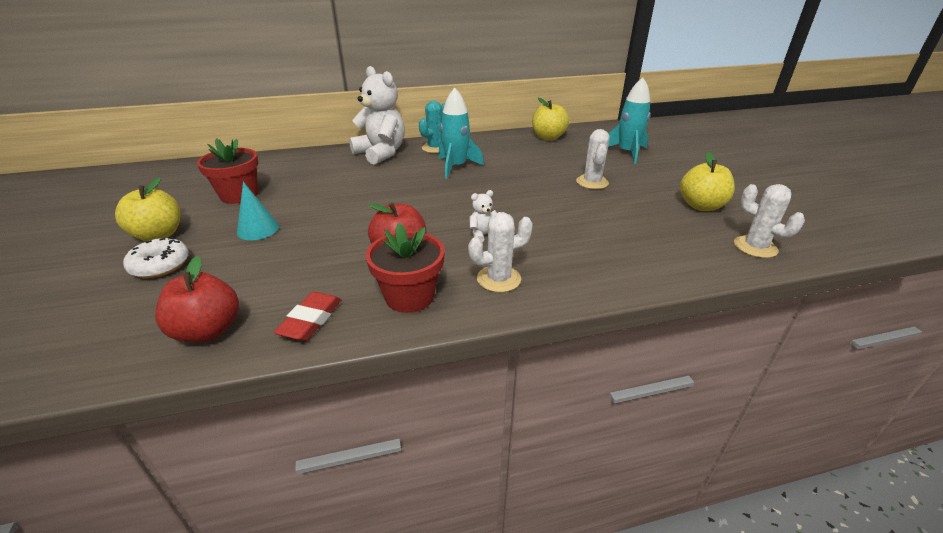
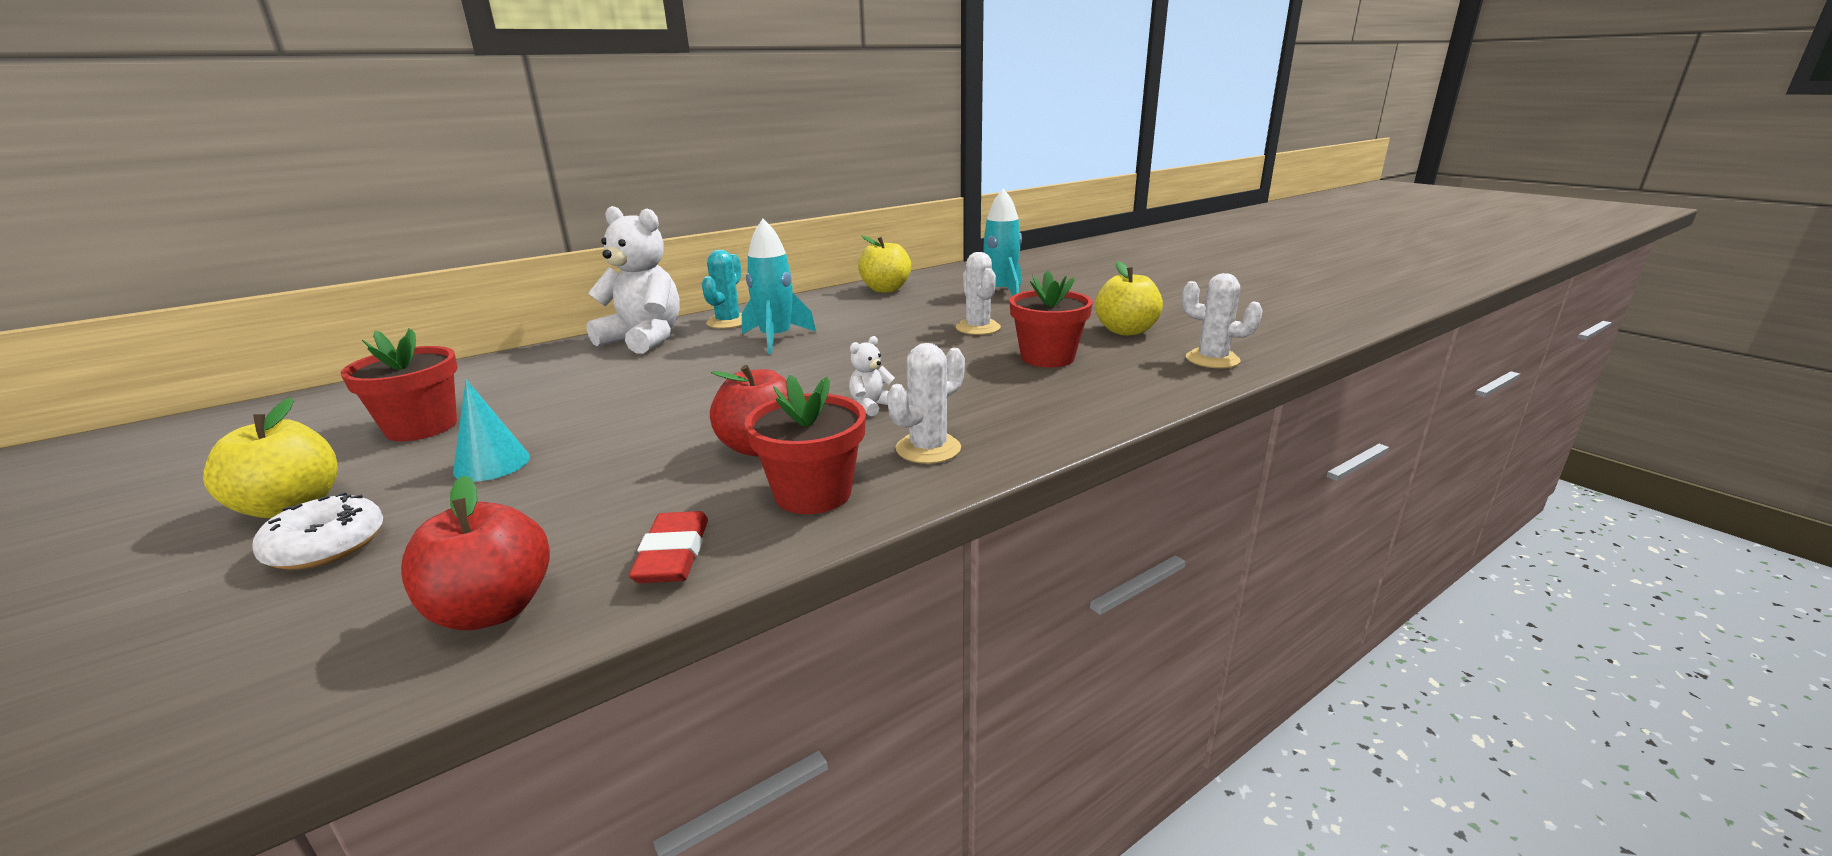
camera: 20 degrees left, 10 degrees down
none -> red flower pot [1010,270,1093,368]

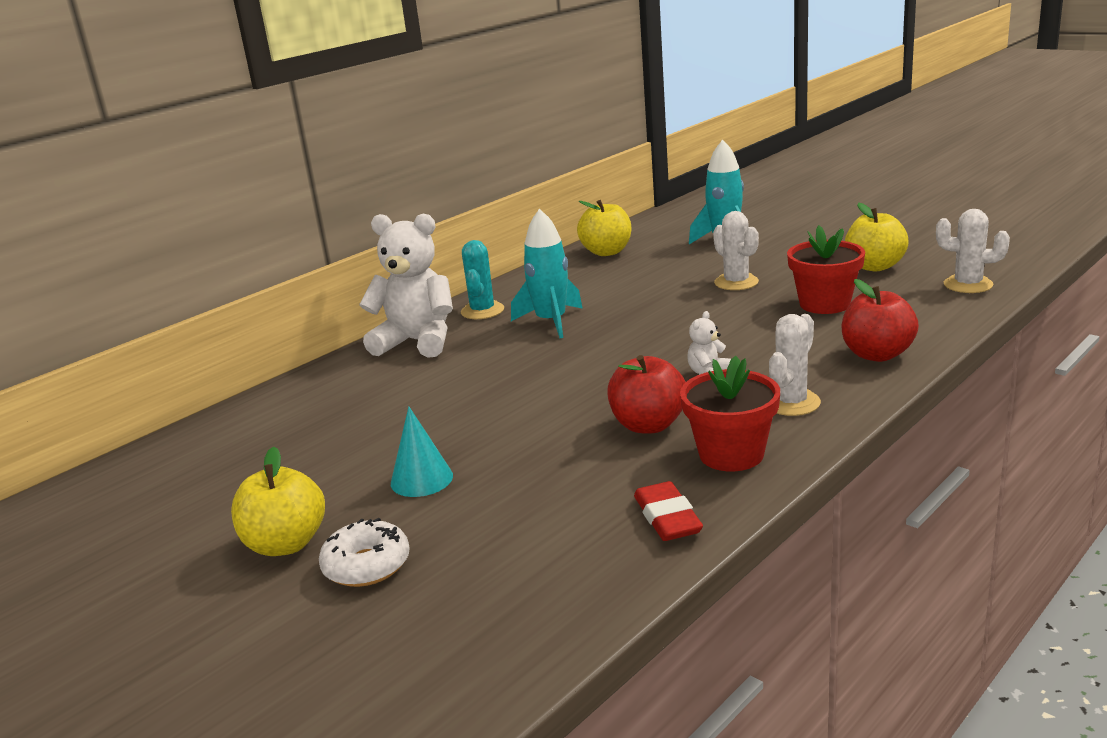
camera: 10 degrees left, 0 degrees up
red flower pot [341,328,458,441] -> none
red apple [401,476,550,630] -> red apple moved to [842,279,919,362]

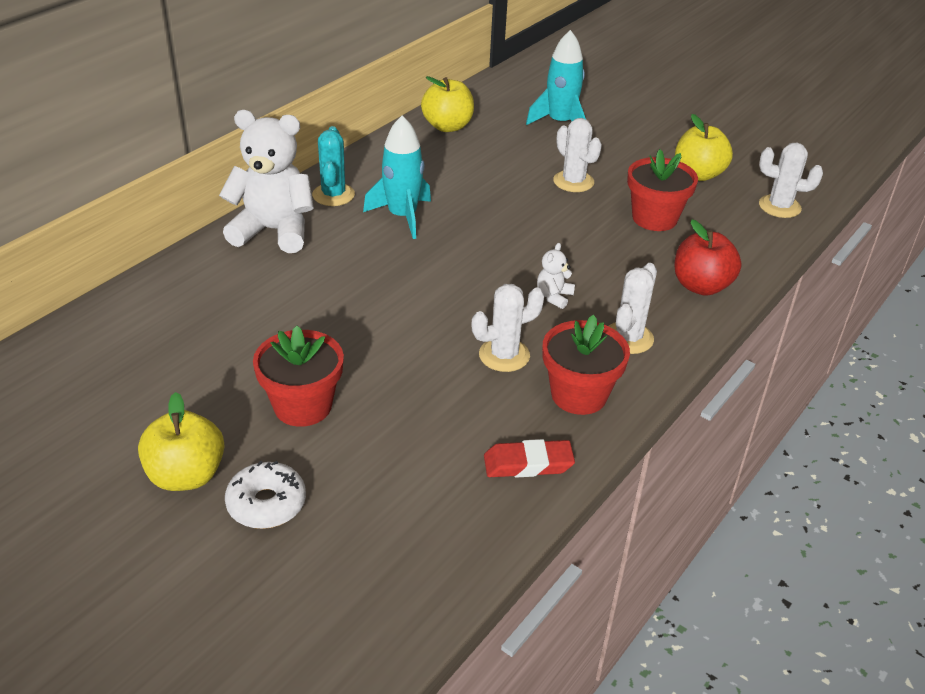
camera: 10 degrees left, 15 degrees up
turquoise cone [391,406,453,497] -> red flower pot [253,326,344,427]
red apple [607,355,686,434] -> white cactus [472,284,544,372]
red eraser [634,481,703,541] -> red eraser turned 75 degrees counterclockwise [484,439,575,478]

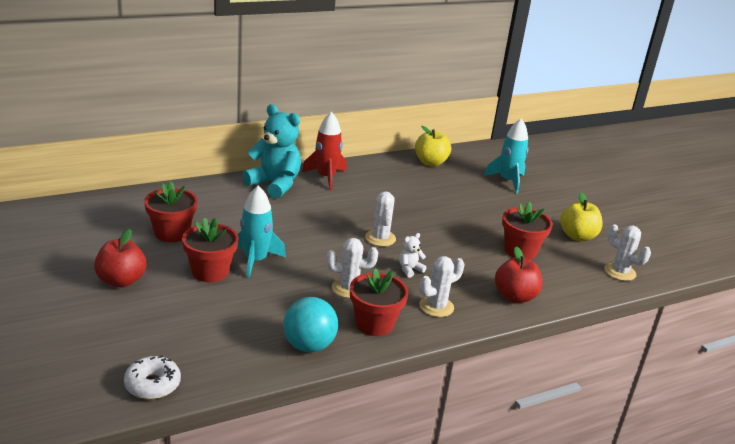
camera: 25 degrees right, 10 degrees down
yellow apple [138,392,225,491] -> red apple [94,229,147,287]
white teddy bear [219,110,314,253] -> turquoise teddy bear [242,104,301,199]
white donut [225,461,306,529] -> white donut moved to [124,355,181,399]
turquoise cactus [312,126,355,206] -> red rocket [302,112,346,190]
turquoise rocket [363,115,431,239] -> turquoise rocket moved to [237,186,286,278]
red eraser [484,439,575,478] -> turquoise ball [283,297,338,352]
white cactus [553,118,602,192] -> white cactus moved to [365,191,396,247]
none -> red flower pot [144,181,198,242]

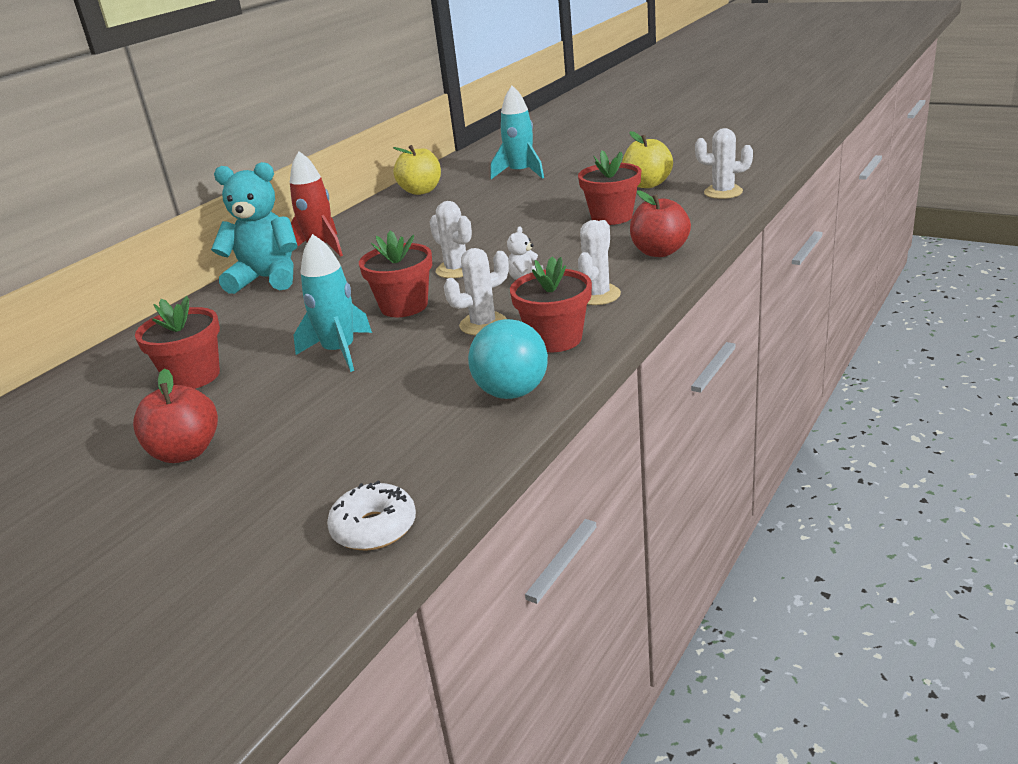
camera: 25 degrees left, 0 degrees up
red flower pot [182,217,239,282] -> red flower pot moved to [359,231,432,317]

